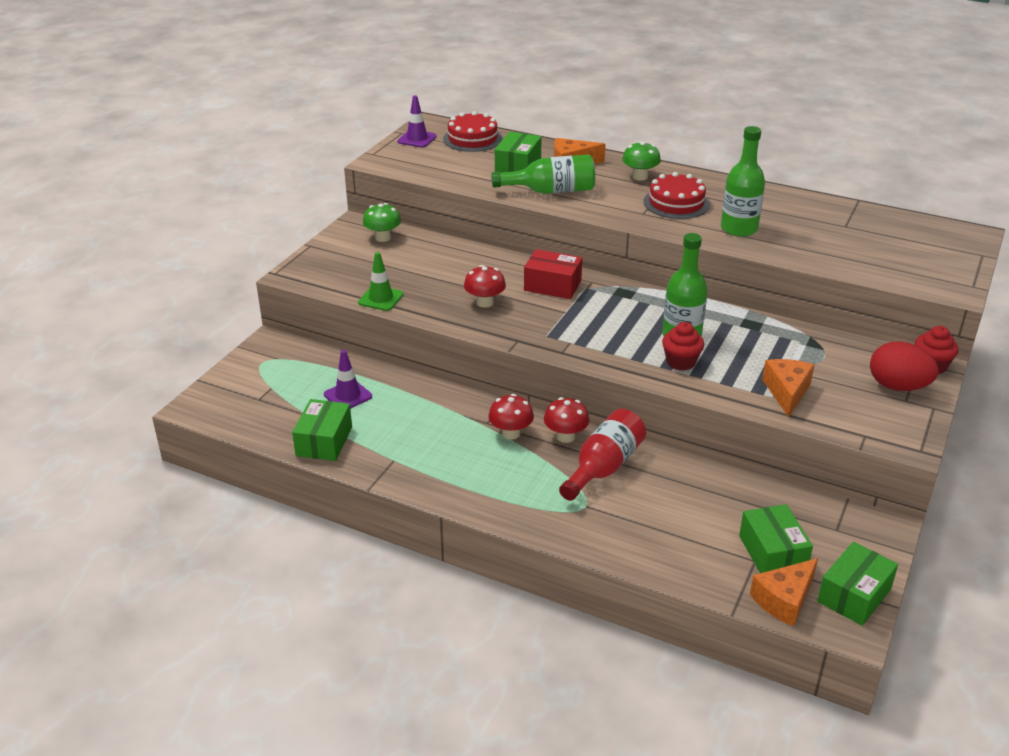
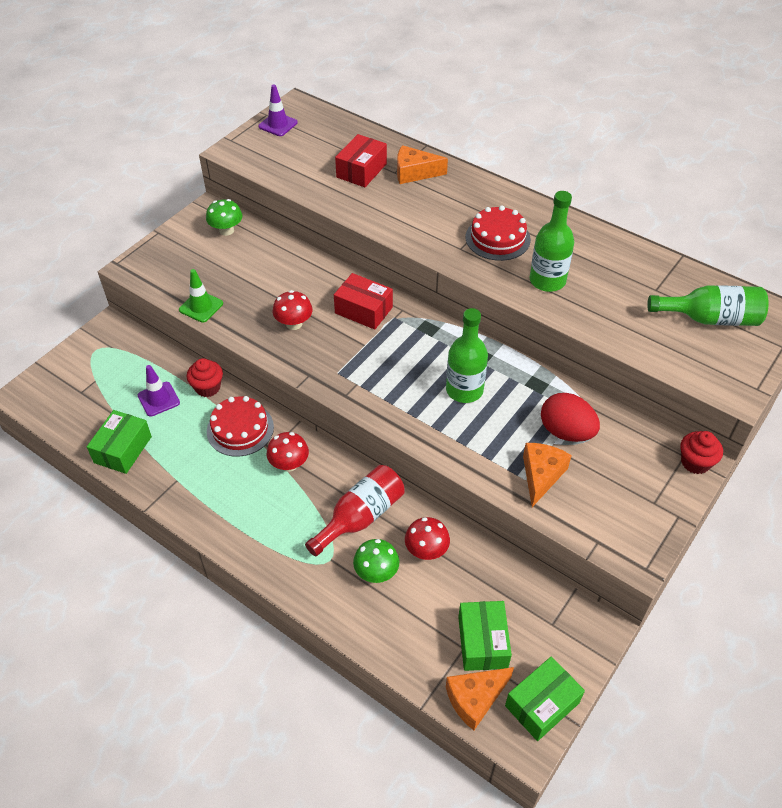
camera: 10 degrees right, 15 degrees up
red cake [443,111,502,152] -> red cake moved to [207,396,274,457]
green bottle [491,155,595,194] -> green bottle moved to [647,285,768,326]
green box [495,132,542,173] -> red box [335,134,387,187]
red mushroom [544,397,589,443] -> red mushroom moved to [405,517,450,560]
green mushroom [622,141,661,181] -> green mushroom moved to [353,539,399,583]
red cupcake [662,322,704,371] -> red cupcake moved to [187,358,223,397]
red egg [870,341,939,391] -> red egg moved to [541,393,600,442]

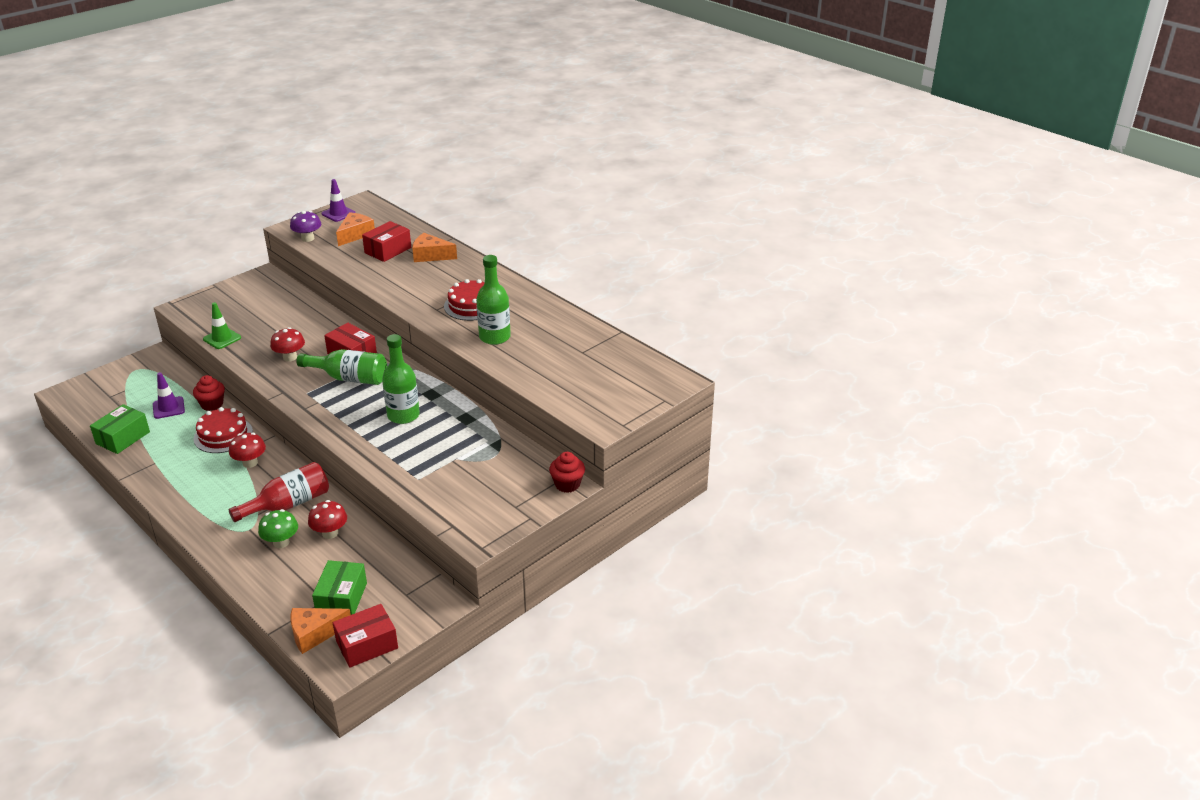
camera: 10 degrees right, 15 degrees down
green mushroom [206,199,242,236] -> none
green box [505,656,585,741] -> red box [333,604,398,668]
orange cheese [523,443,572,507] -> orange cheese moved to [336,212,375,246]
red egg [541,393,600,442] -> none
green bottle [647,285,768,326] -> green bottle moved to [296,349,387,385]
none -> purple mushroom [290,211,321,242]

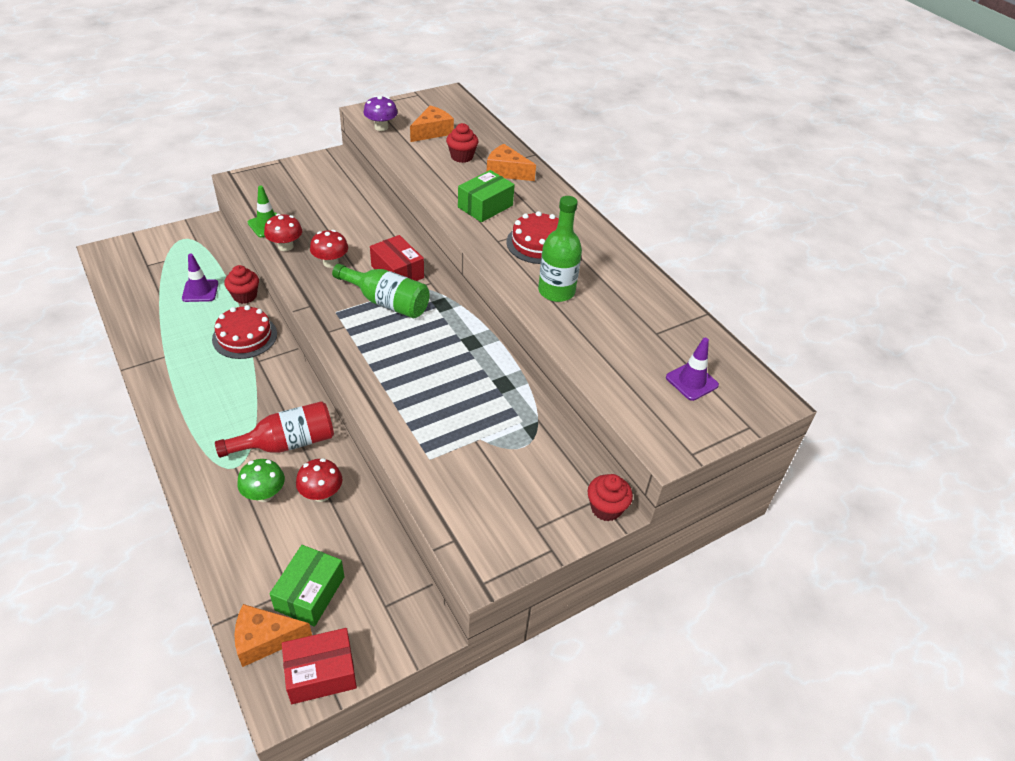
camera: 10 degrees right, 10 degrees up
green box [90,404,150,454] -> green box moved to [458,170,515,222]
red mushroom [229,433,266,468] -> red mushroom moved to [264,214,302,251]
purple traffic cone [322,179,355,222] -> purple traffic cone moved to [666,338,719,401]
red box [362,221,411,262] -> red cupcake [446,123,478,163]
green bottle [382,334,420,424] -> none

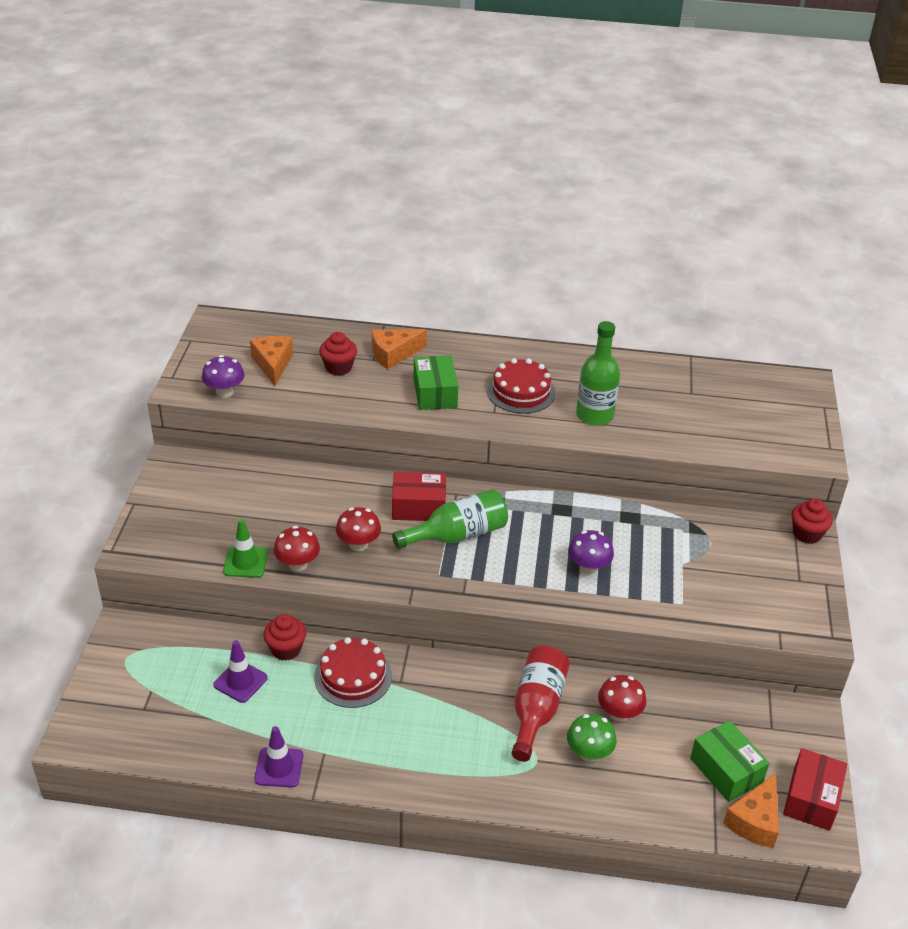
camera: 50 degrees left, 5 degrees down
purple traffic cone [666,338,719,401] -> purple traffic cone moved to [254,726,303,788]
none -> purple mushroom [568,530,614,575]

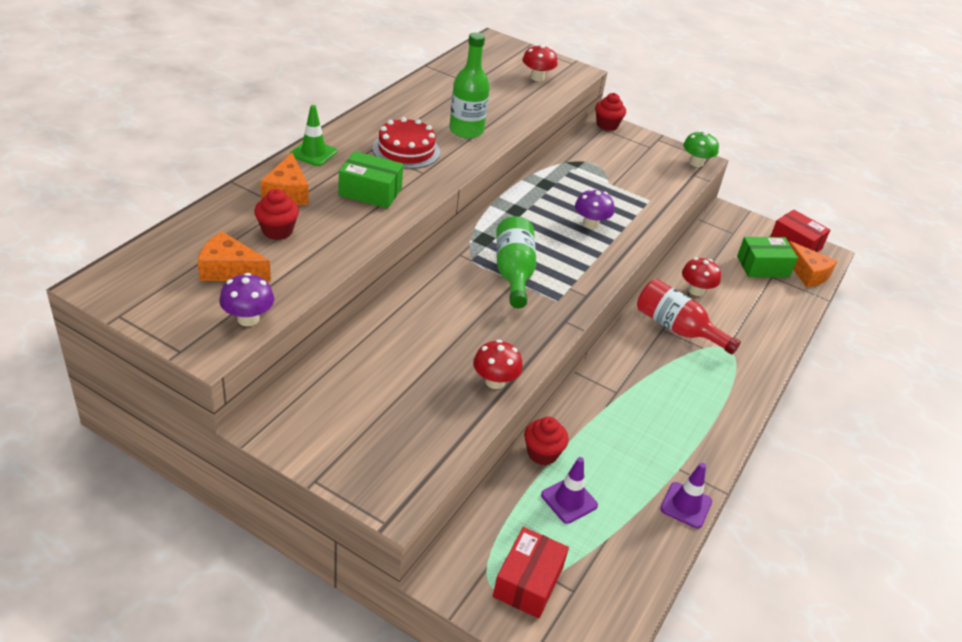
camera: 70 degrees left, 0 degrees up
green traffic cone [223,519,268,578] -> green traffic cone moved to [290,105,337,166]
red cake [314,637,392,708] -> none
red mushroom [336,507,381,551] -> red mushroom moved to [522,44,557,81]
red box [392,472,446,521] -> red box moved to [493,527,569,618]
green mushroom [567,714,617,762] -> green mushroom moved to [683,131,719,167]

